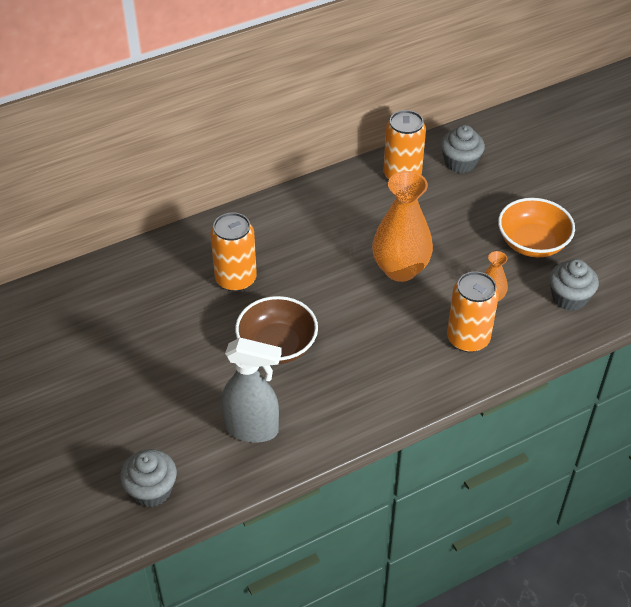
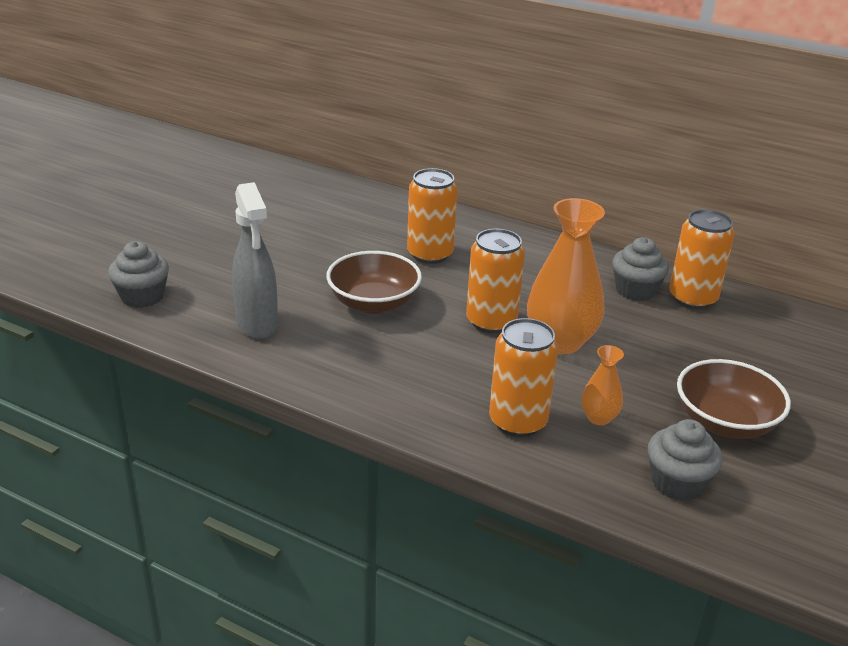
camera: 55 degrees right, 15 degrees down
grey cupcake [441,125,485,173] -> grey cupcake moved to [612,237,669,301]
orange bowl [498,198,575,257] -> brown bowl [677,359,791,439]
none -> orange can [466,229,525,333]

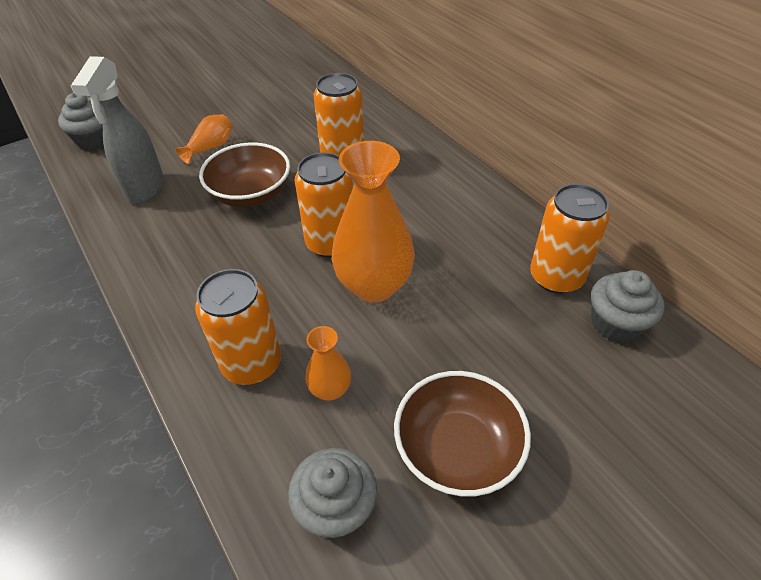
camera: 30 degrees right, 15 degrees up
grey cupcake [612,237,669,301] -> grey cupcake moved to [591,270,665,343]
none -> orange vase [175,114,232,164]

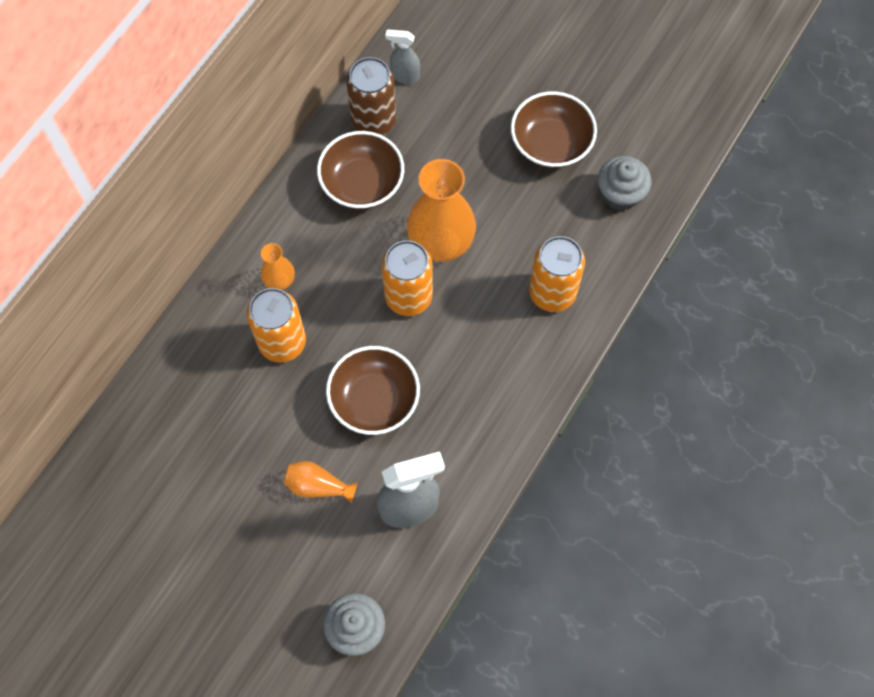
camera: 115 degrees left, 20 degrees up
orange vase [305,326,351,401] -> orange vase moved to [261,243,295,290]
orange can [530,184,610,294] -> brown can [346,57,396,135]
grey cupcake [591,270,665,343] -> grey spray bottle [385,30,420,84]
none -> brown bowl [317,131,404,209]

